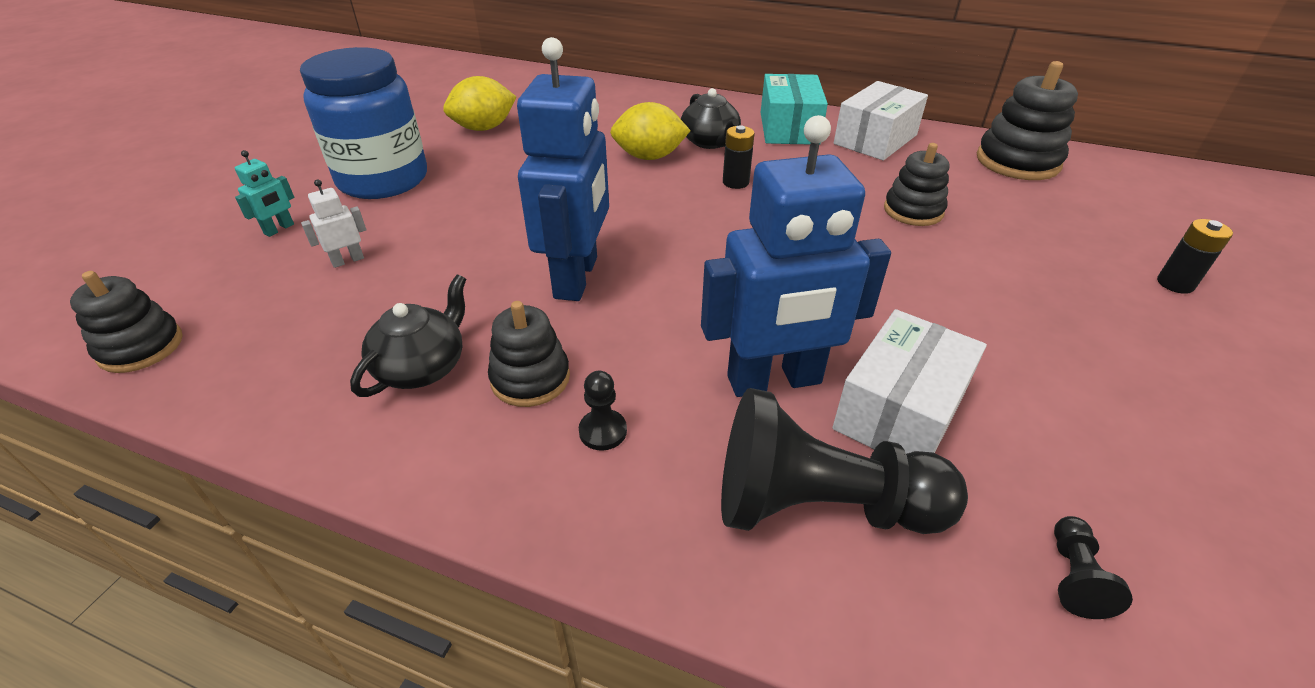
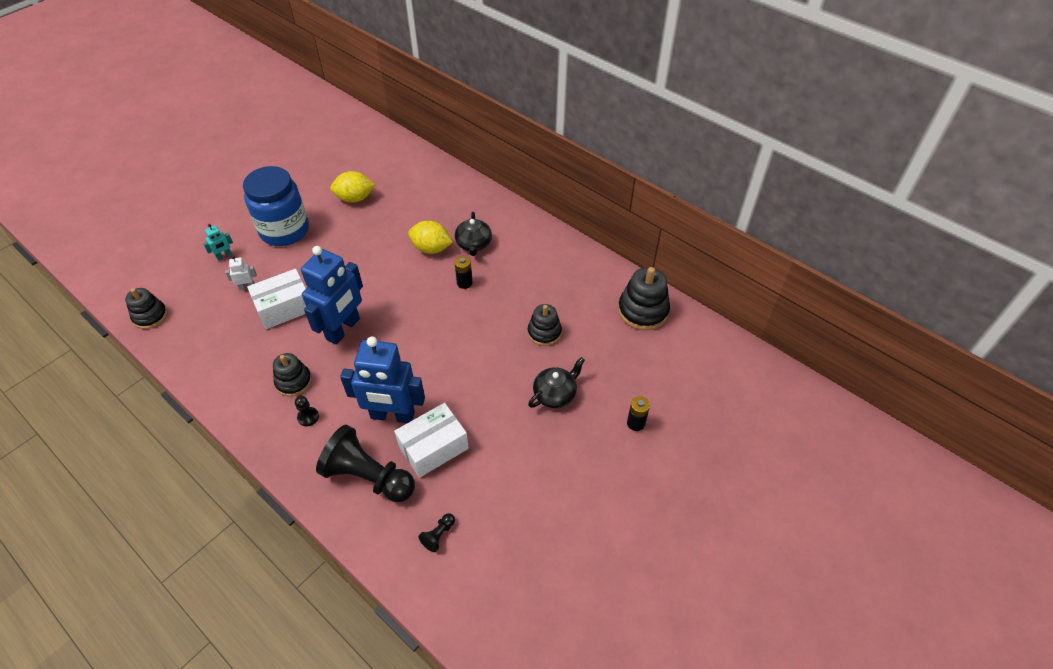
camera: 20 degrees right, 10 degrees up
black teapot [350,274,466,397] -> black teapot moved to [528,357,585,408]
turquoise box [761,74,828,145] -> none
white box [834,81,928,161] -> white box moved to [247,269,306,329]

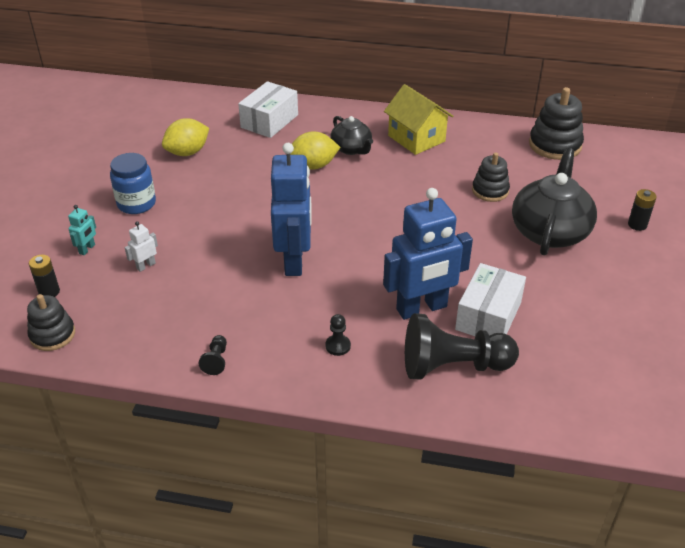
camera: 30 degrees left, 10 degrees down
blue jar [243,166,309,246] -> blue jar [110,153,156,214], size x0.63
white box [247,269,306,329] -> white box moved to [238,81,298,138]
black stacking toy [273,353,312,397] -> none
black pawn [418,513,455,552] -> black pawn moved to [199,335,227,375]
black battery [454,256,473,289] -> black battery moved to [29,255,60,297]
black teapot [528,357,585,408] -> black teapot [512,148,597,255], size x1.74
none -> yellow house [384,84,453,155]

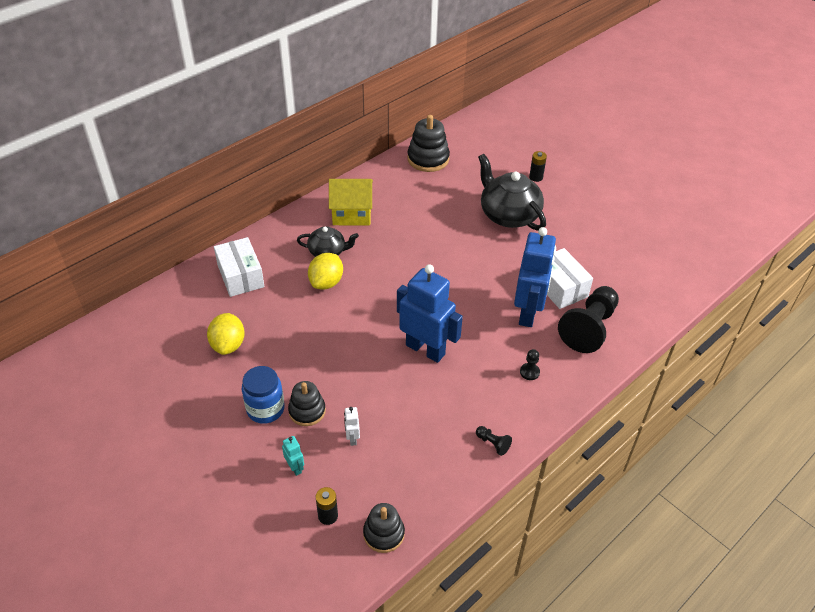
camera: 55 degrees left, 5 degrees up
black stacking toy [472,152,510,202] -> black stacking toy moved to [288,381,326,426]

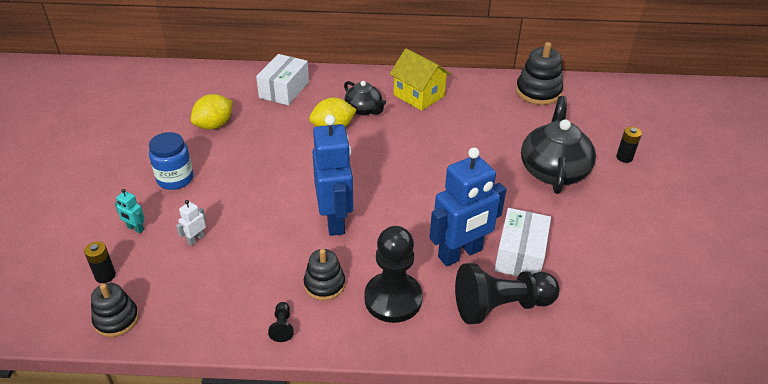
camera: 45 degrees right, 5 degrees down
turquoise robot [282,436,304,476] -> turquoise robot turned 105 degrees clockwise [115,189,145,233]
black stacking toy [288,381,326,426] -> black stacking toy moved to [304,249,345,300]
black pawn [520,349,540,380] -> black pawn [364,226,423,323], size x2.47

